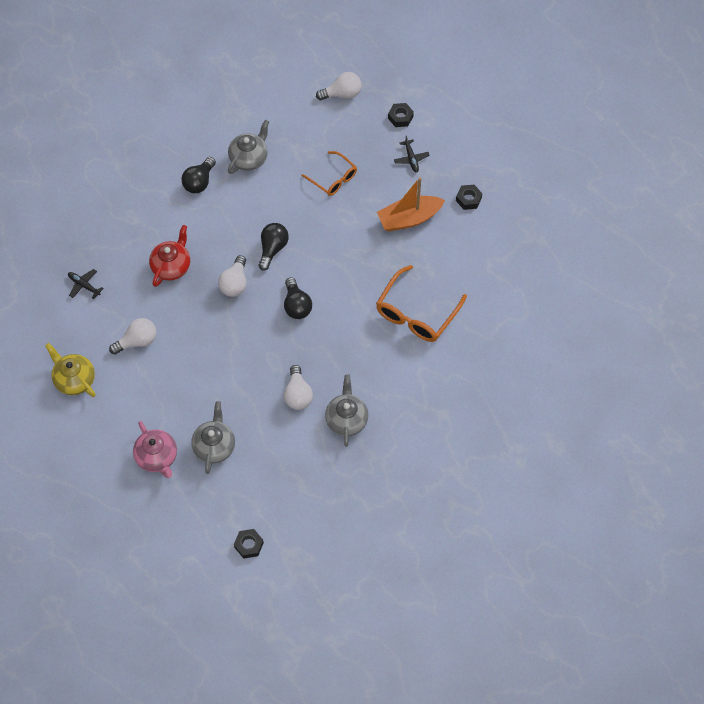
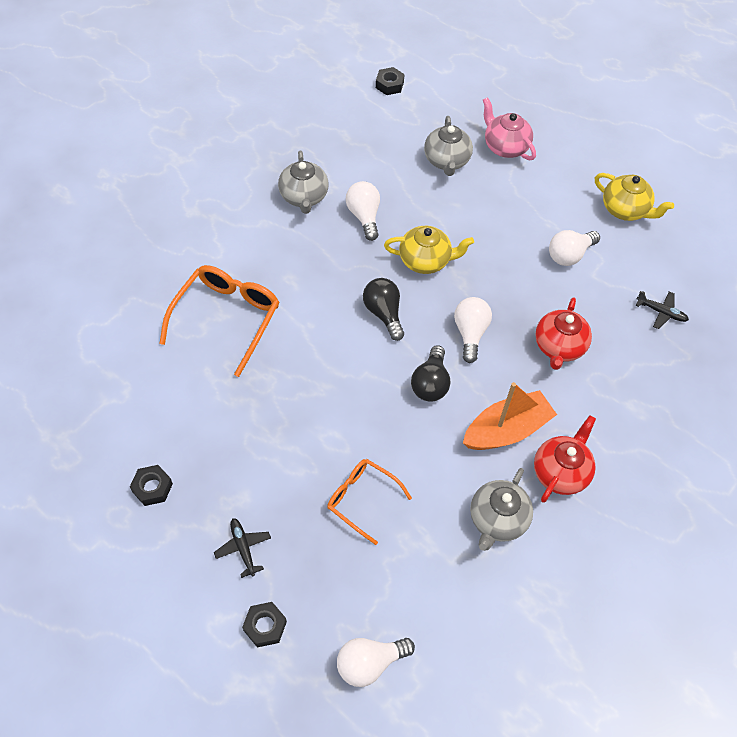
camera: 170 degrees right, 5 degrees down
black light bulb [181,157,216,193] -> red teapot [534,415,596,503]
orange boat [377,177,445,231] -> orange boat moved to [463,382,557,450]
none -> yellow teapot [384,226,474,274]

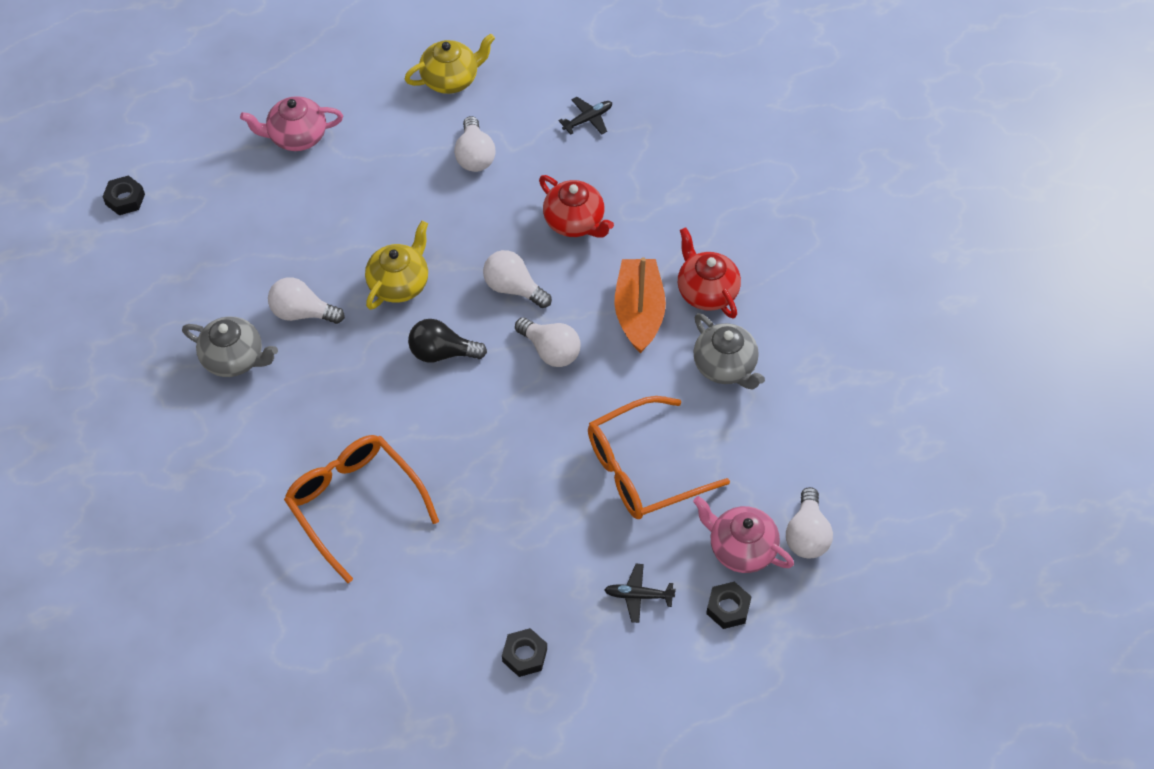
camera: 60 degrees left, 0 degrees up
orange glasses [327,459,412,545] -> orange glasses [588,396,730,519], size x1.60
black light bulb [411,345,450,402] -> white light bulb [515,317,581,367]
grey teapot [424,116,473,176] -> none
none -> pink teapot [693,496,794,573]

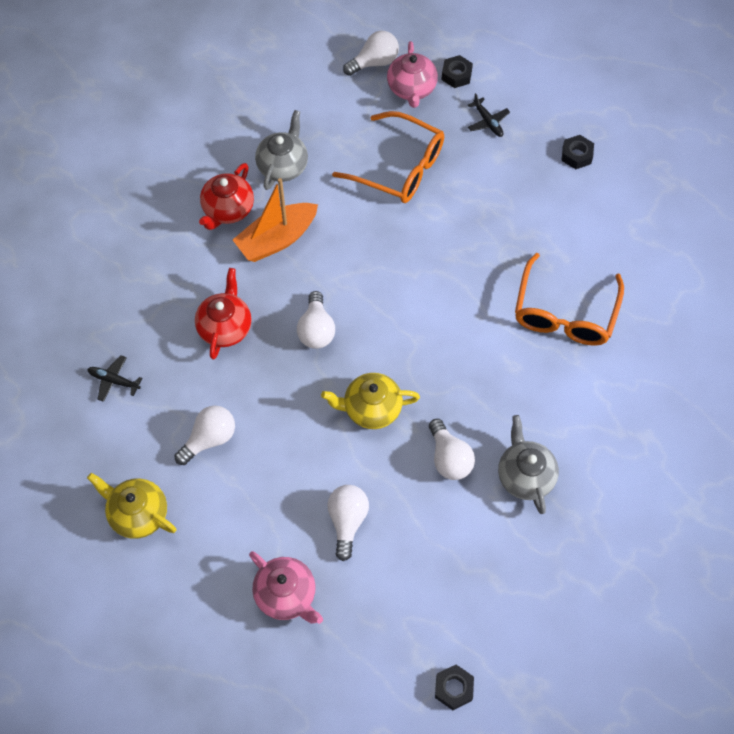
camera: 125 degrees left, 5 degrees up
black light bulb [408,319,487,363] -> none
white light bulb [515,317,581,367] -> white light bulb moved to [327,485,369,561]

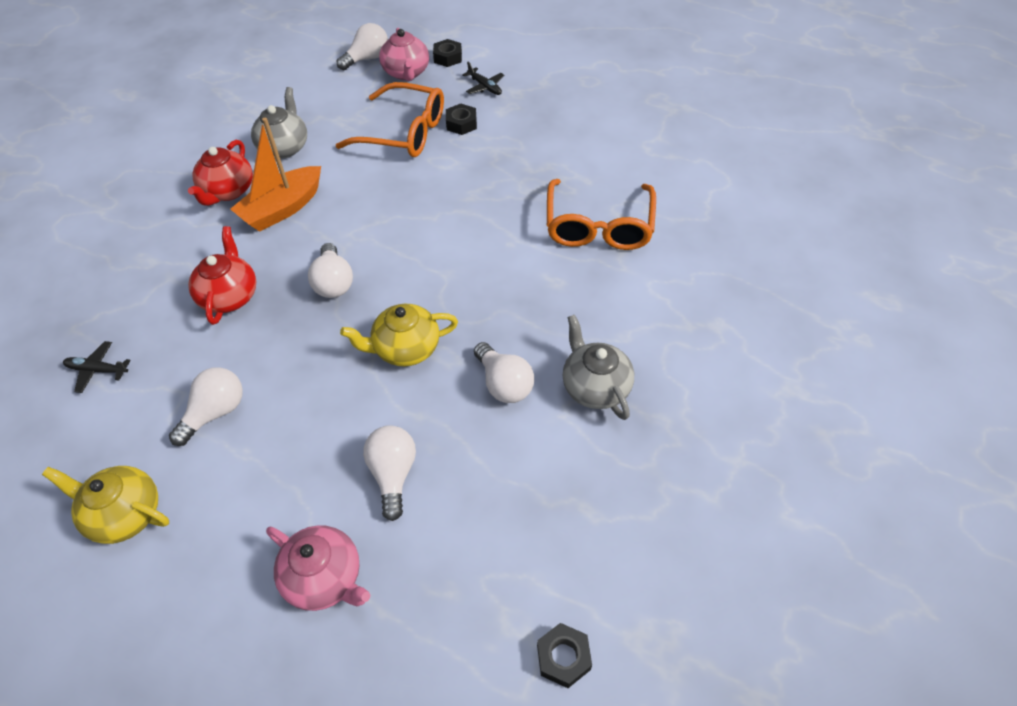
camera: 10 degrees left, 10 degrees down
black nut [561,135,594,169] -> black nut moved to [446,103,477,135]

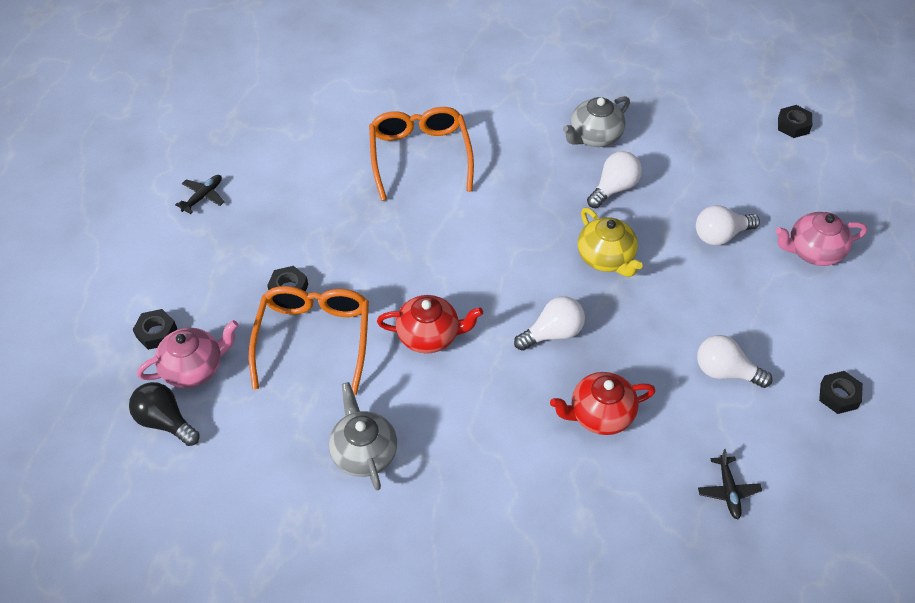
camera: 105 degrees left, 0 degrees up
yellow teapot [42,466,169,544] -> black nut [819,371,863,414]
red teapot [188,140,253,206] -> red teapot moved to [377,295,483,354]
orange boat [230,118,321,232] -> none
grey teapot [251,87,307,159] -> grey teapot turned 75 degrees clockwise [329,382,397,490]
pink teapot [266,525,370,611] -> pink teapot turned 120 degrees counterclockwise [775,212,867,266]
white light bulb [337,23,388,70] -> black light bulb [129,382,200,446]
black plane [462,62,505,95] -> black plane moved to [175,175,224,214]
orange glasses [547,179,656,250] -> orange glasses turned 90 degrees counterclockwise [369,107,474,201]

